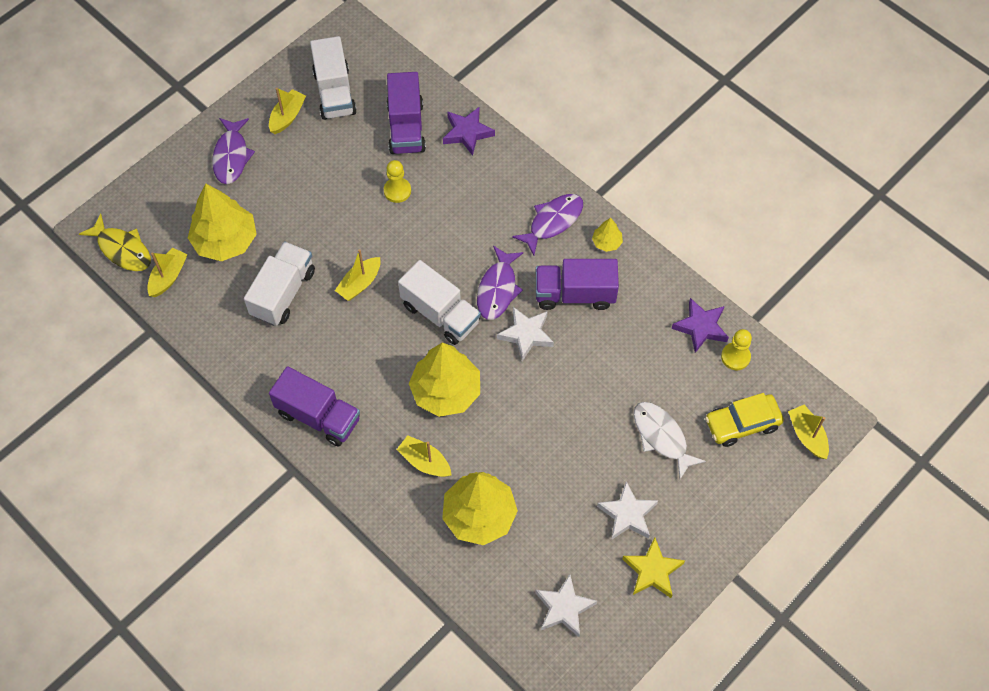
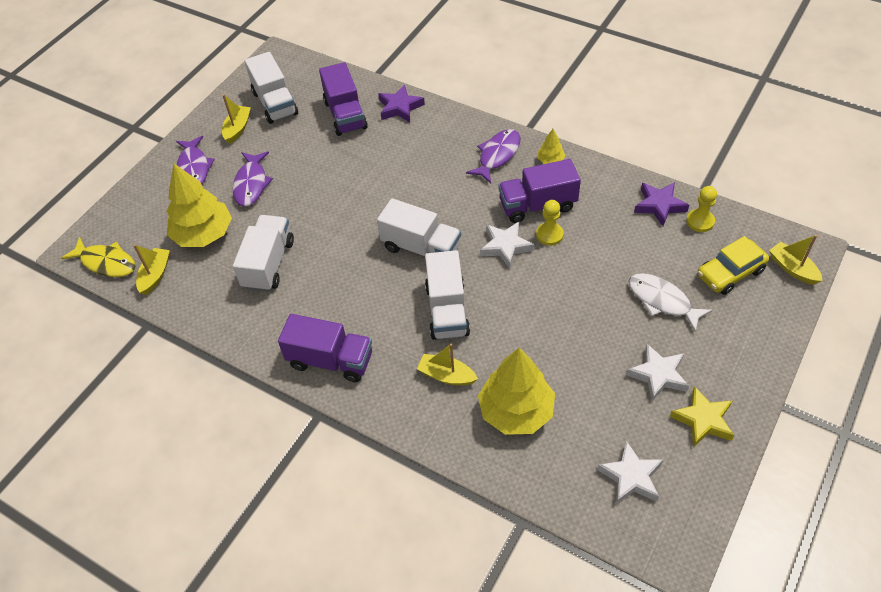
camera: 10 degrees left, 10 degrees down
yellow boat [335,249,381,301] -> none
yellow pawn [384,160,411,203] -> yellow pawn moved to [536,200,564,246]
yellow tree [409,342,480,417] -> white truck [425,250,470,340]
purple fish [477,246,523,320] -> purple fish moved to [233,151,273,207]

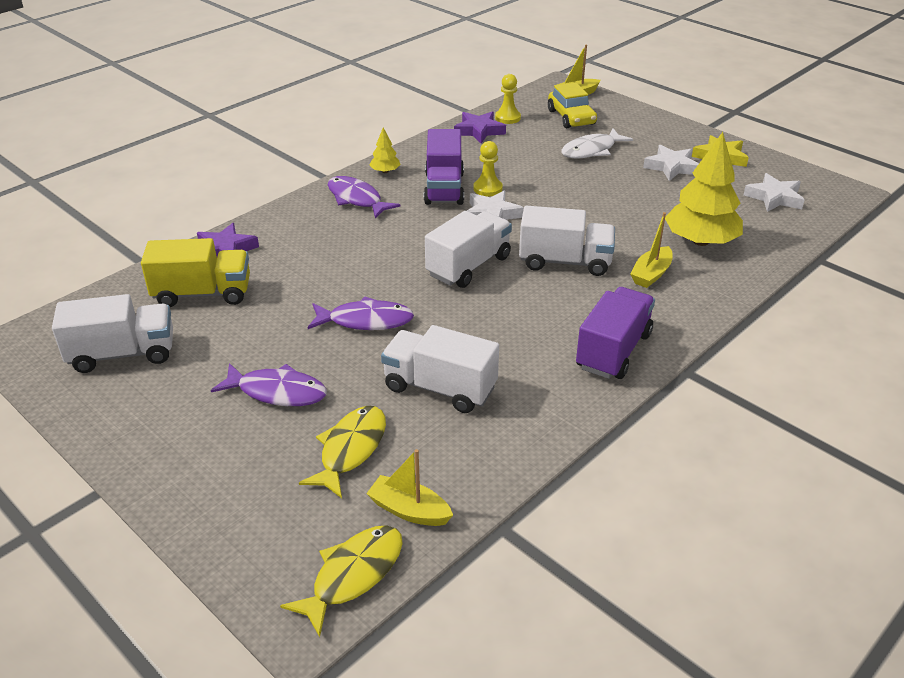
camera: 80 degrees left, 15 degrees down
yellow tree [167,164,232,247] -> yellow fish [299,406,386,498]
purple fish [176,136,215,185] -> purple fish moved to [307,297,414,330]
yellow boat [222,94,251,144] -> none
purple truck [319,62,368,136] -> yellow truck [141,238,250,307]

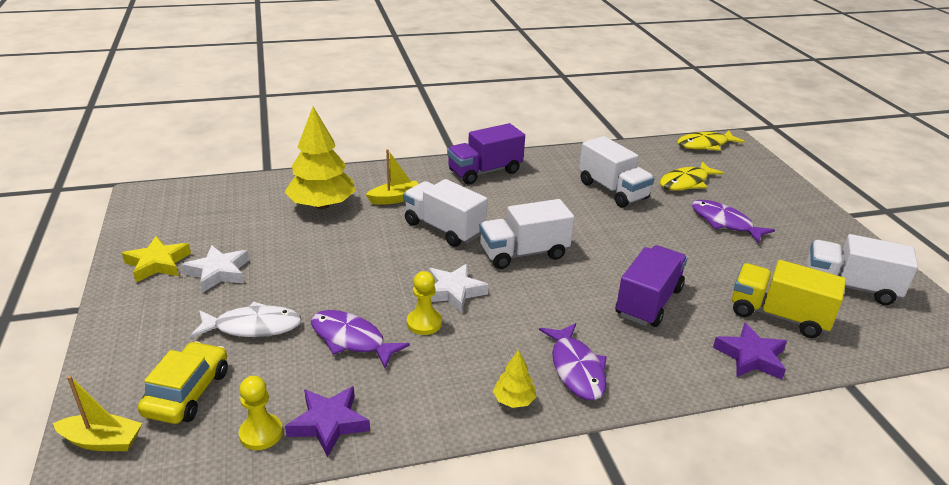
camera: 150 degrees left, 5 degrees down
purple fish [307,297,414,330] -> purple fish moved to [311,310,410,368]
yellow boat [366,449,453,526] -> none
purple truck [424,129,464,205] -> purple truck moved to [615,245,687,327]
white star [743,173,805,212] -> none

